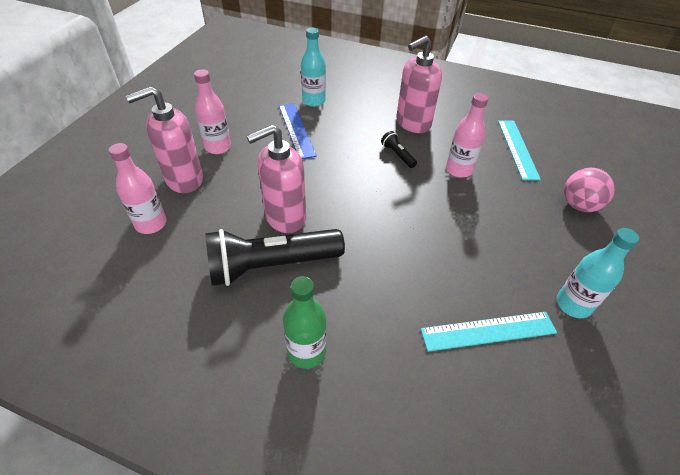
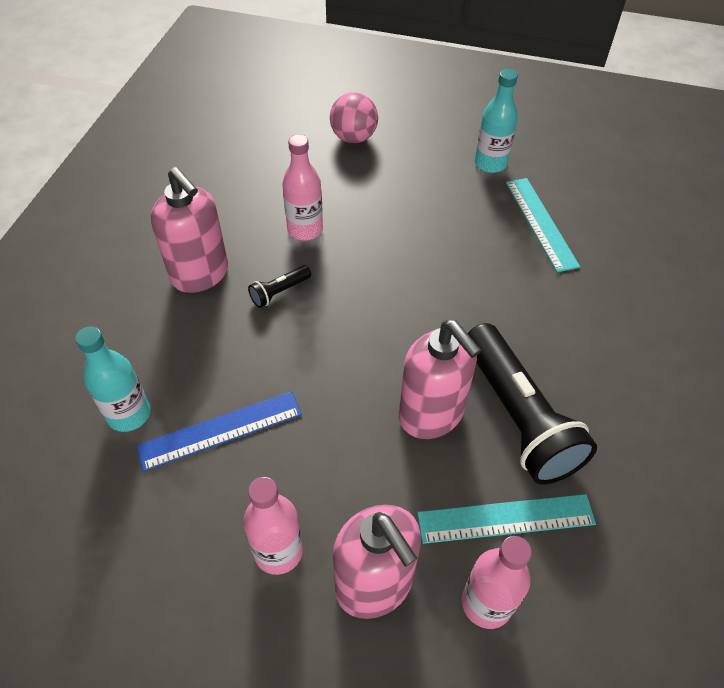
camera: 95 degrees left, 5 degrees up
green bottle [283,276,327,369] -> none
turquoise ruler [498,120,541,181] -> turquoise ruler moved to [417,494,596,544]

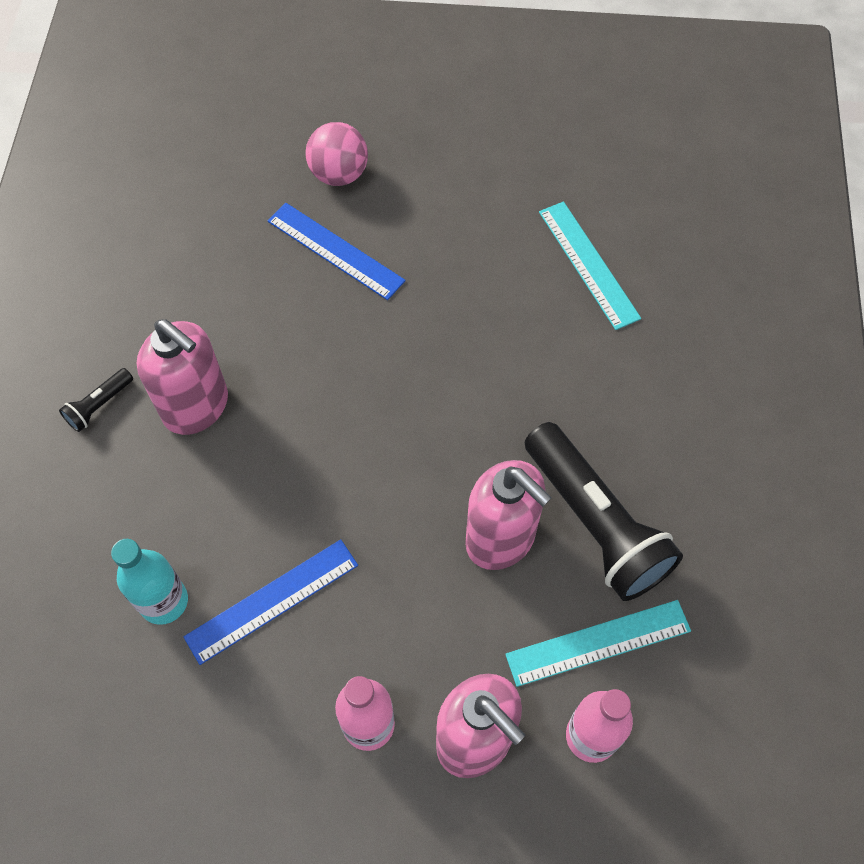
camera: 10 degrees left, 10 degrees up
black flashlight [248,265,311,308] -> black flashlight moved to [59,368,133,432]
pink bottle [282,134,323,240] -> none
turquoise bottle [475,69,518,173] -> none
none -> blue ruler [267,203,406,300]

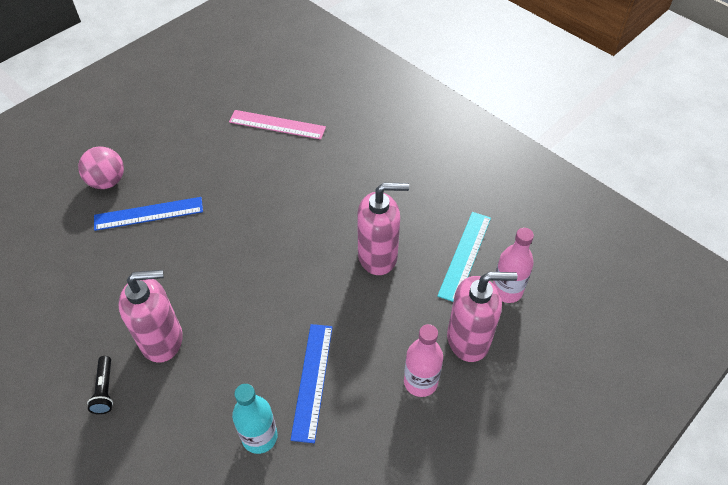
camera: 50 degrees left, 10 degrees down
black flashlight [525,422,683,601] -> none
turquoise ruler [539,201,641,330] -> pink ruler [229,110,326,140]

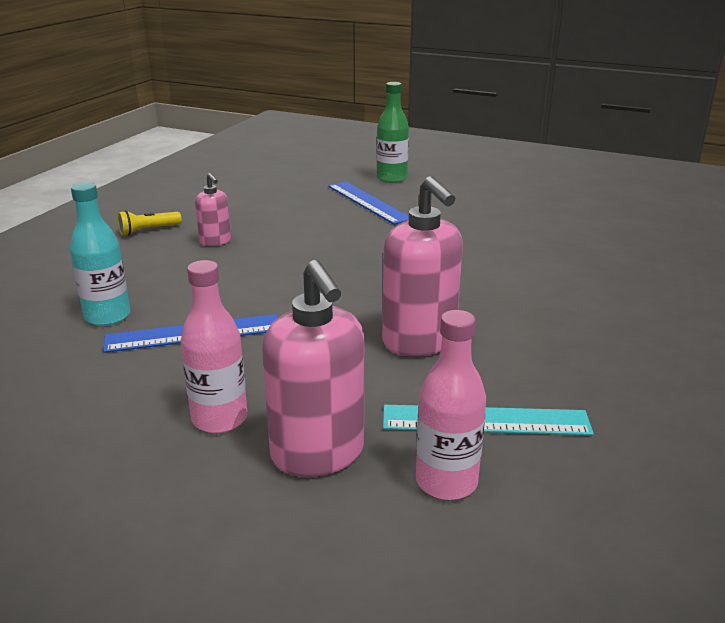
camera: 70 degrees right, 25 degrees down
pink ball [78,147,124,189] -> green bottle [376,82,409,183]
black flashlight [87,356,113,414] -> yellow flashlight [118,210,182,235]
pink soap dispenser [118,270,183,363] -> pink soap dispenser [195,173,231,246], size x0.53
pink ruler [229,110,326,140] -> none

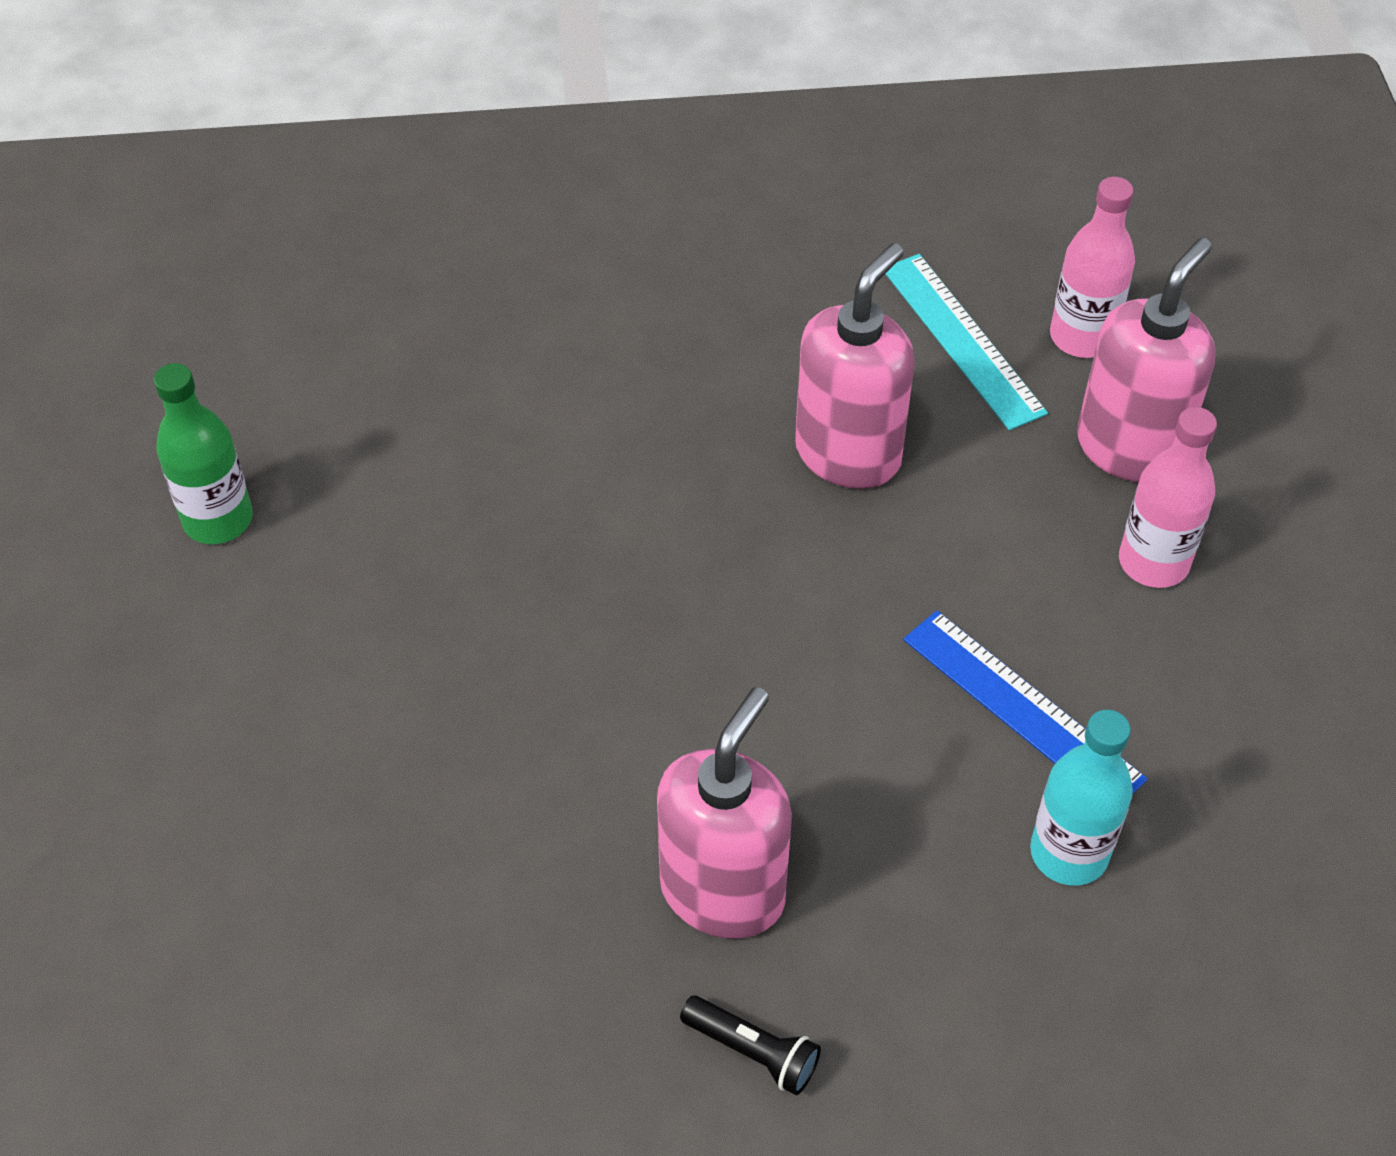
camera: 120 degrees left, 25 degrees up
yellow flashlight [118,210,182,235] -> black flashlight [680,996,821,1095]
pink soap dispenser [195,173,231,246] -> pink soap dispenser [657,687,792,939], size x1.88
blue ruler [328,182,409,225] -> none
green bottle [376,82,409,183] -> green bottle moved to [154,363,253,544]

